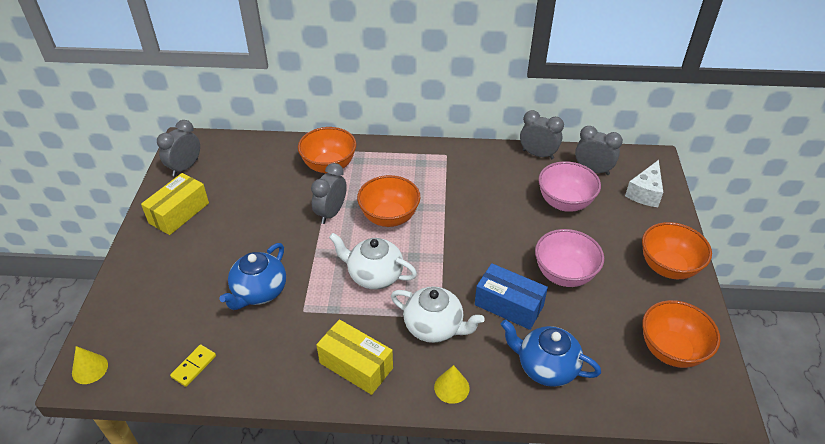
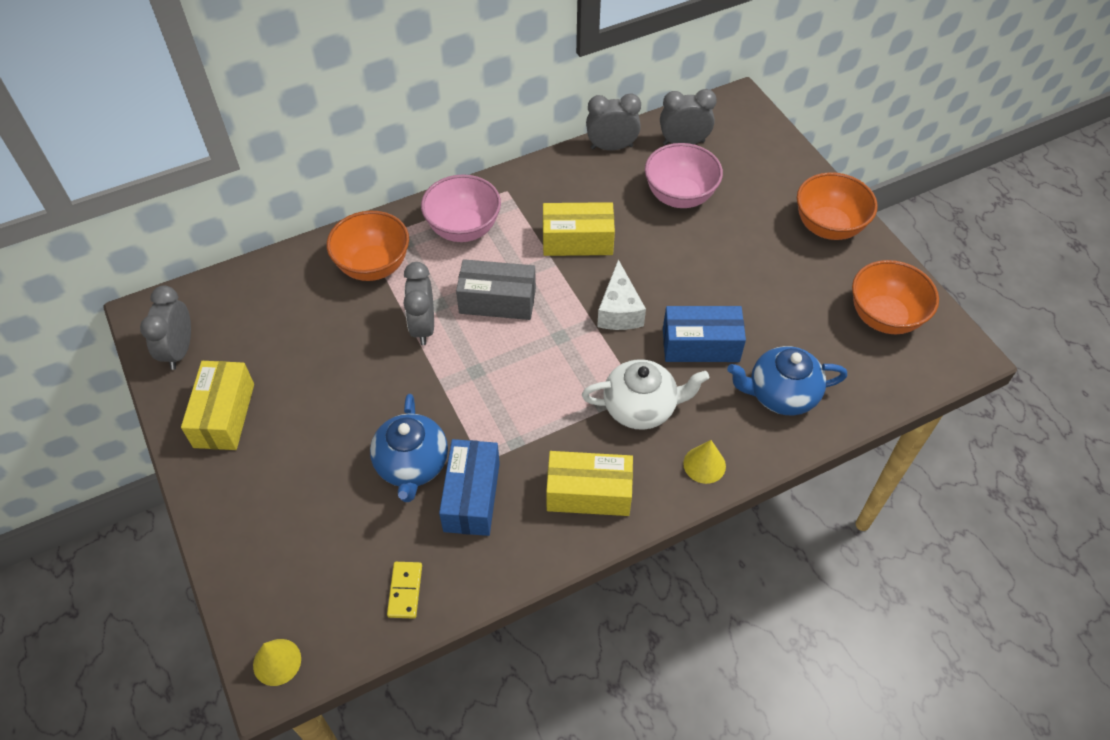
camera: 30 degrees left, 10 degrees up
white teapot [329,233,417,289] -> none
orange bowl [357,175,420,227] -> grey box [456,259,536,320]
pink bowl [535,229,604,287] -> pink bowl moved to [421,174,501,242]
white cheese [625,160,663,207] -> white cheese moved to [597,260,646,330]
none -> blue box [439,439,500,536]
none -> yellow box [543,202,615,256]

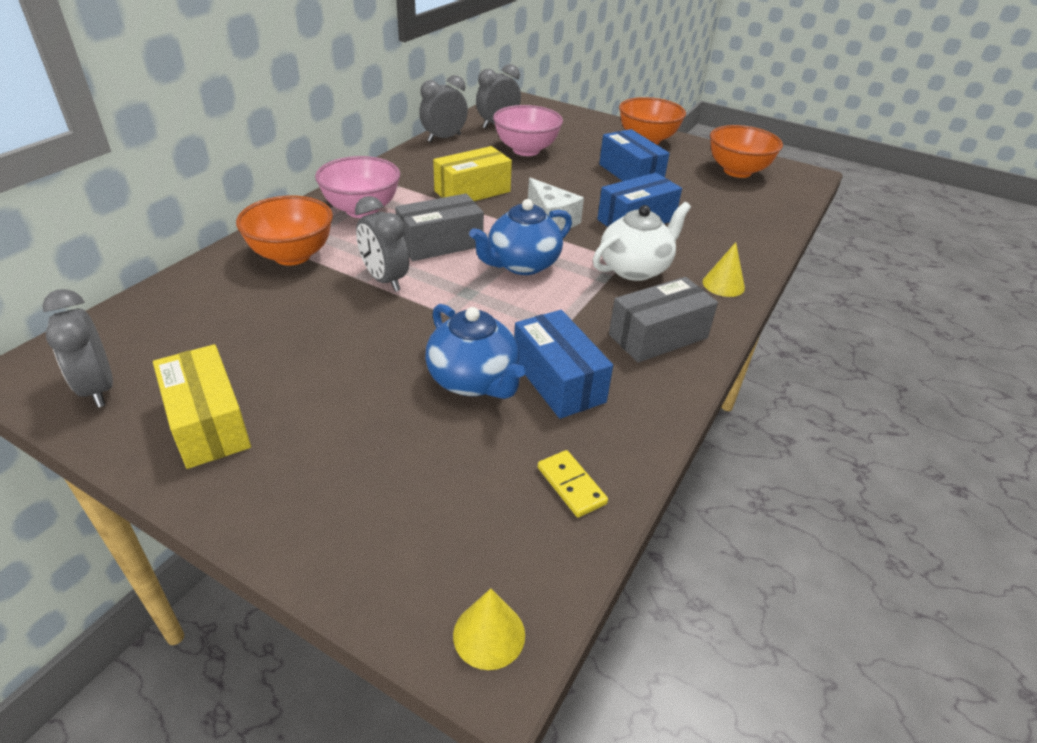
camera: 35 degrees left, 15 degrees down
yellow box [546,451,633,516] -> grey box [609,277,718,363]
blue teapot [727,346,847,415] -> blue teapot moved to [469,199,572,275]
none -> blue box [599,129,670,181]

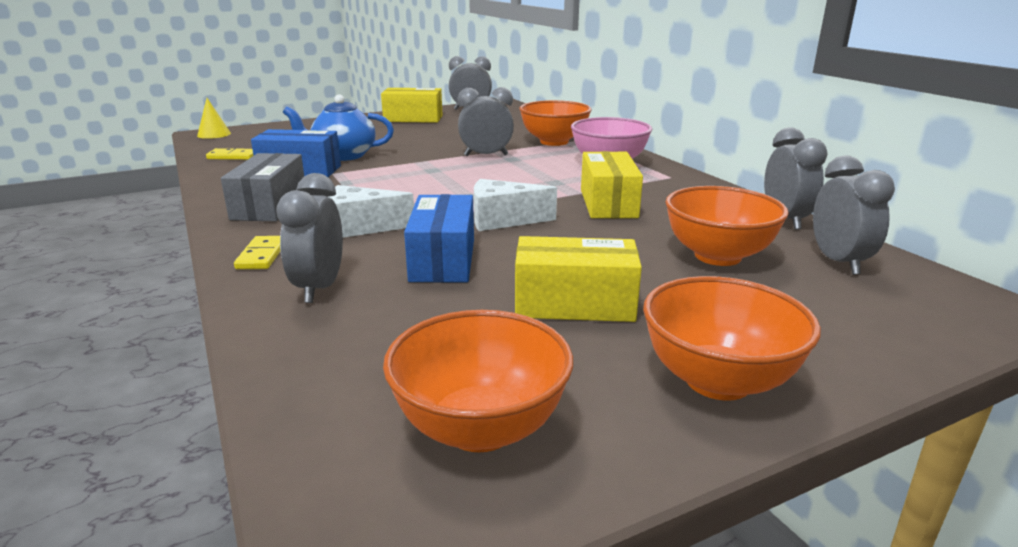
camera: 125 degrees right, 15 degrees down
grey box [395,194,484,261] -> none
blue teapot [469,199,572,275] -> none
pink bowl [493,105,563,156] -> orange bowl [665,186,789,266]
white teapot [593,202,691,281] -> white cheese [329,185,414,238]
blue box [599,129,670,181] -> yellow box [515,236,642,322]
yellow cone [703,242,745,297] -> yellow domino [234,236,281,269]
none -> grey clock [276,173,343,303]

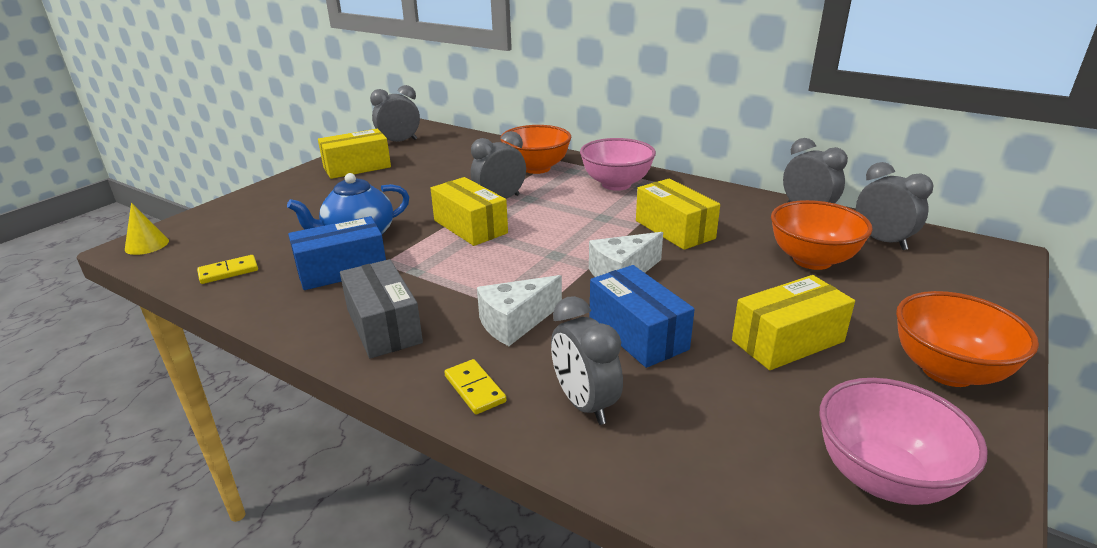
camera: 30 degrees left, 5 degrees up
orange bowl [383,310,573,452] -> pink bowl [820,378,988,505]
none -> yellow box [431,177,508,246]

